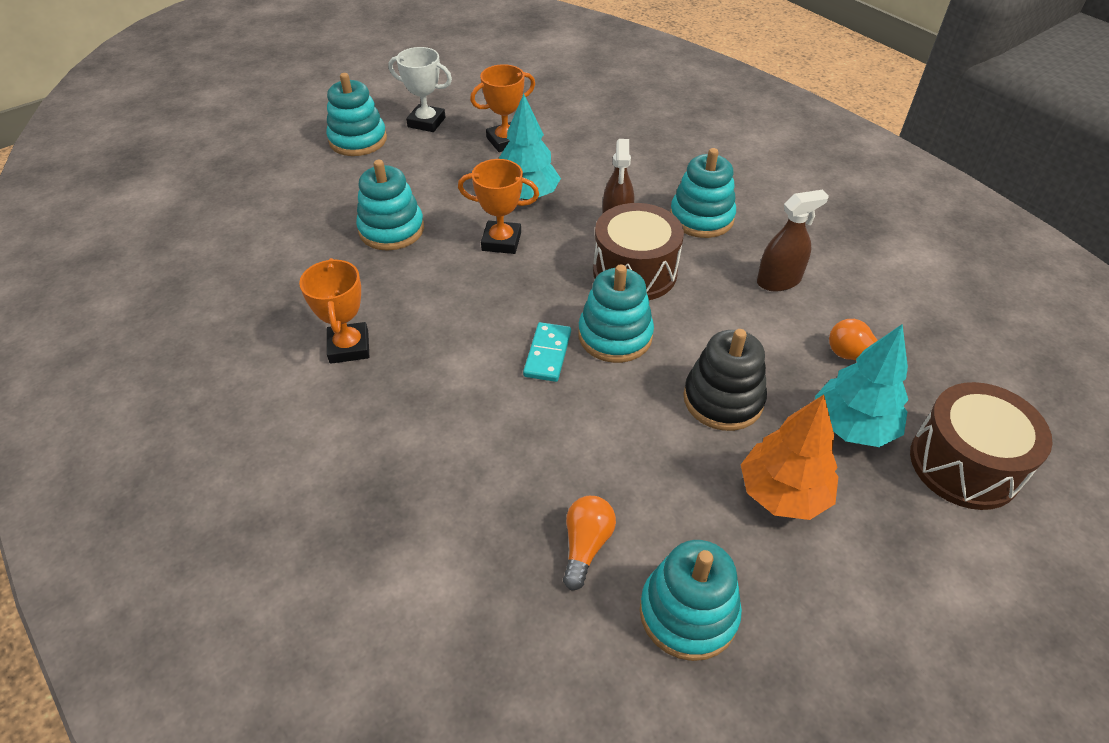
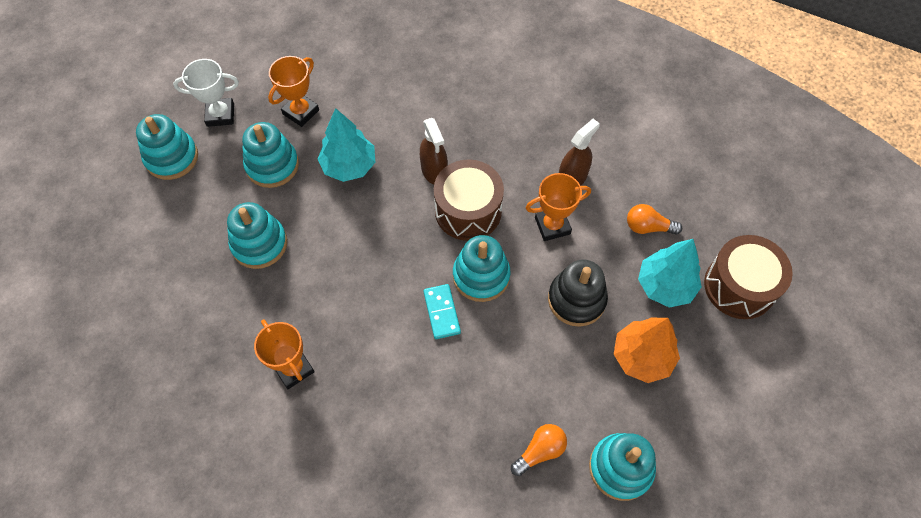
camera: 25 degrees left, 15 degrees up
orange trophy [458,159,539,254] -> orange trophy moved to [526,173,591,241]
orange light bulb [563,496,616,590] -> orange light bulb turned 60 degrees clockwise [511,424,567,476]
turquoise stacking toy [670,148,736,238] -> turquoise stacking toy moved to [242,122,299,188]

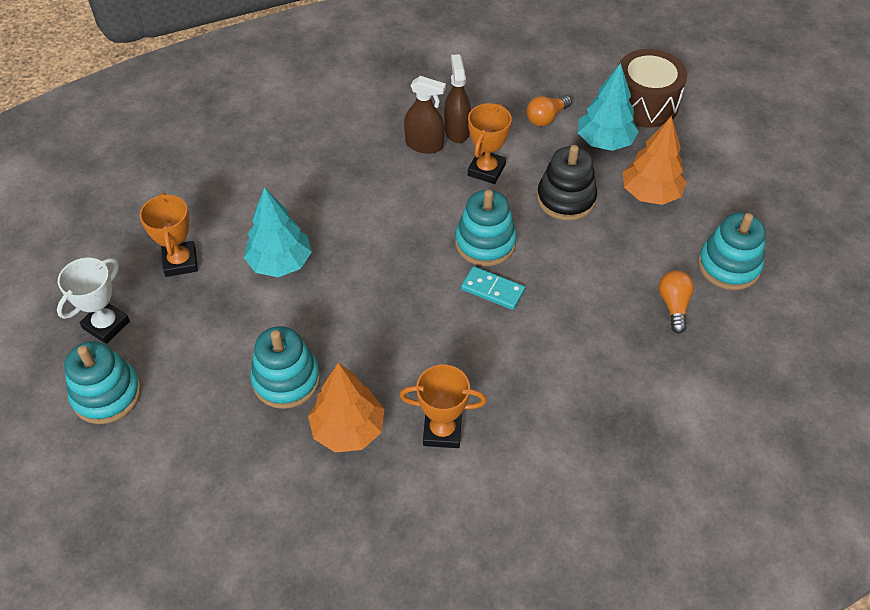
camera: 50 degrees left, 10 degrees down
turquoise stacking toy [242,122,299,188] -> none
brown spray bottle [420,118,448,184] -> brown spray bottle moved to [404,76,446,154]
brown drum [434,159,504,241] -> none
none -> orange tree [308,363,384,452]

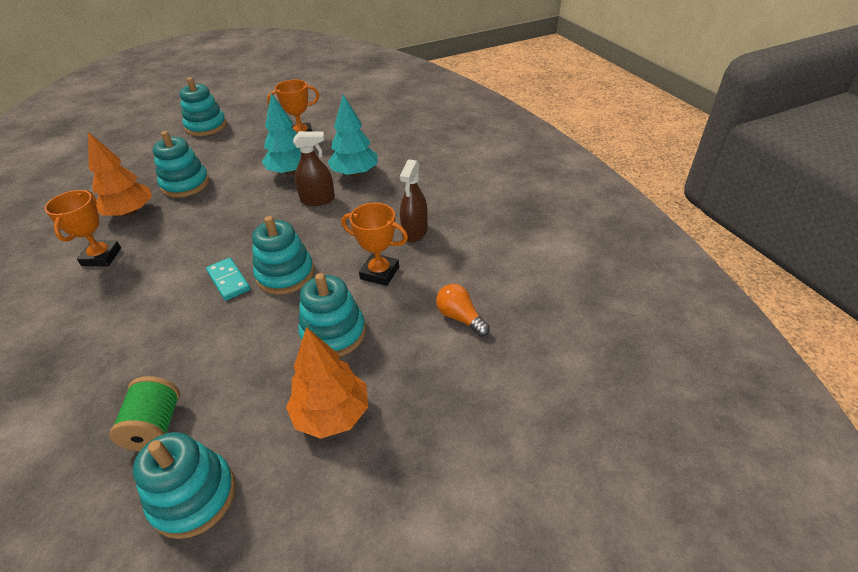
camera: 90 degrees right, 10 degrees down
white trophy [57,258,130,344] -> none
brown spray bottle [444,54,471,143] -> brown spray bottle moved to [293,131,335,206]
turquoise domino [461,266,525,310] -> turquoise domino turned 60 degrees counterclockwise [206,258,250,301]
black stacking toy [537,145,597,221] -> turquoise stacking toy [298,273,366,357]
turquoise tree [578,63,639,151] -> turquoise tree moved to [327,94,378,177]
brown drum [619,49,687,127] -> none
orange light bulb [659,270,694,334] -> green spool [109,376,180,451]

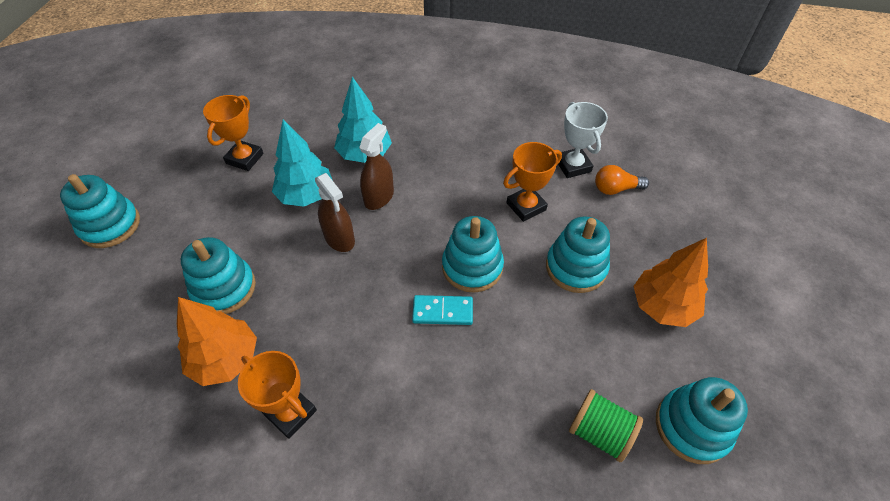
camera: 55 degrees left, 10 degrees up
brown spray bottle [400,160,428,243] -> brown spray bottle moved to [315,173,355,252]
none -> white trophy [557,102,608,178]

